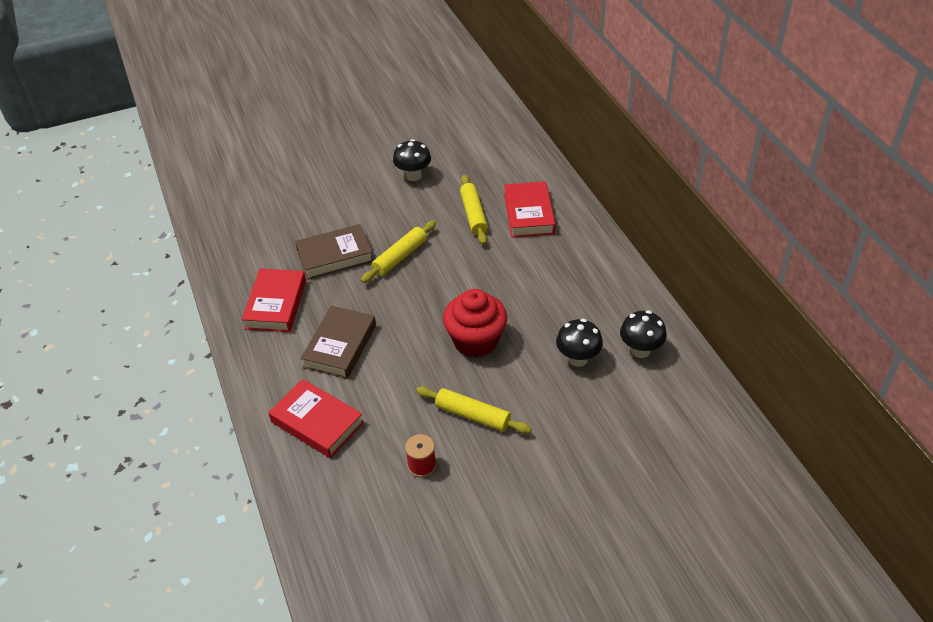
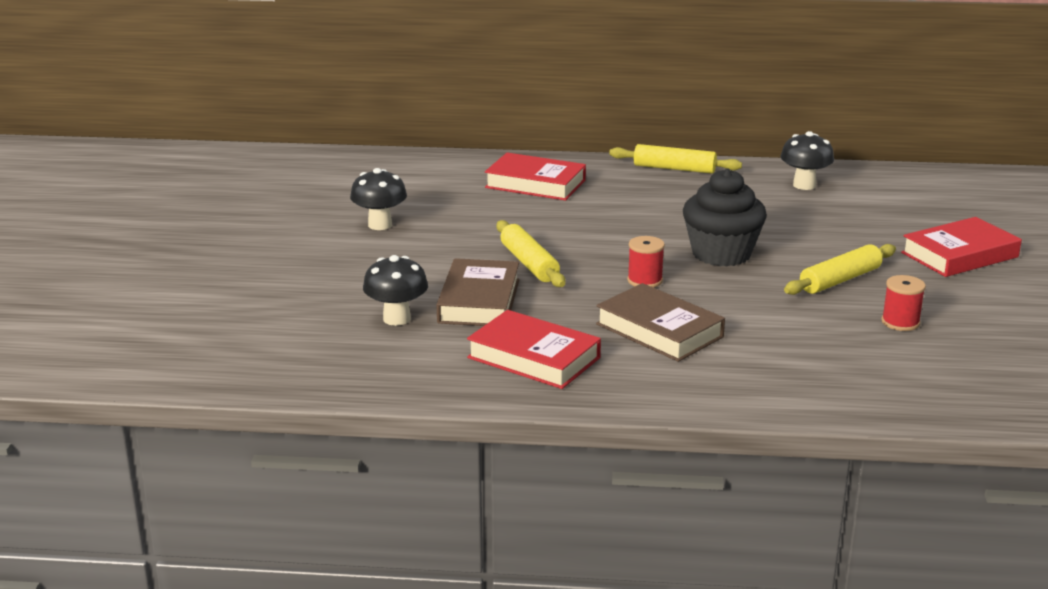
camera: 65 degrees left, 20 degrees down
red book [268,379,364,458] -> red book moved to [901,217,1022,277]
red cupcake [443,289,507,358] -> black cupcake [683,169,767,266]
yellow rolling pin [460,175,488,245] -> yellow rolling pin moved to [609,144,742,174]
black mushroom [556,319,603,367] -> black mushroom moved to [363,255,428,326]
none -> red spool [627,236,665,288]

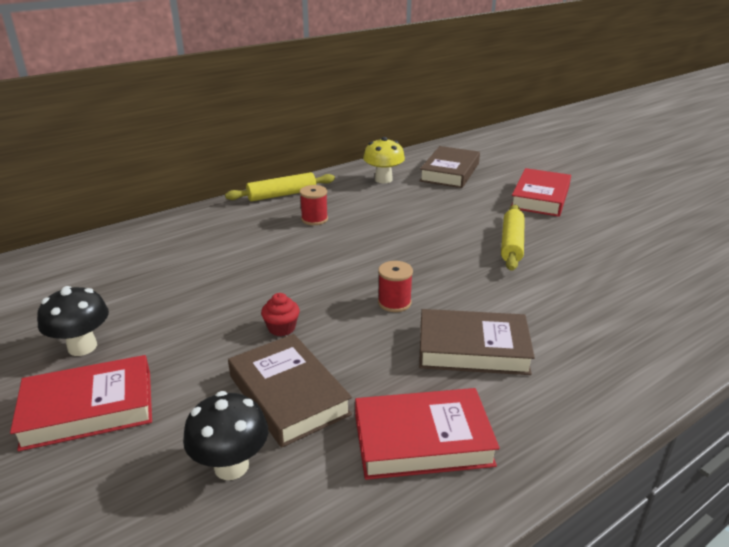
camera: 40 degrees left, 5 degrees up
red book [485,153,586,201] -> red book moved to [10,355,152,451]
yellow rolling pin [497,220,565,287] -> red cupcake [261,293,300,336]
black cupcake [683,169,767,266] -> none
black mushroom [780,131,834,190] -> yellow mushroom [363,137,405,183]
red spool [881,275,926,331] -> red spool moved to [300,185,328,225]
none -> brown book [419,146,480,188]

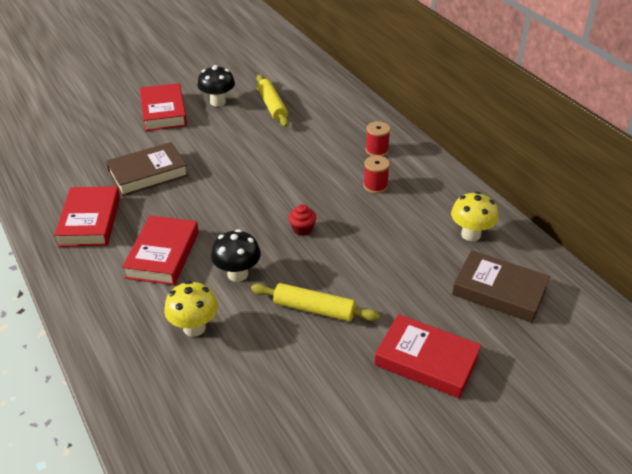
camera: 95 degrees right, 10 degrees up
black mushroom [183,391,268,480] -> black mushroom moved to [211,229,261,282]
yellow rolling pin [225,172,335,201] -> yellow rolling pin moved to [256,75,289,127]
red cupcake [261,293,300,336] -> red cupcake moved to [288,204,316,236]
red spool [378,261,413,312] -> red spool moved to [366,121,390,156]
brown book [419,309,535,375] -> red book [122,215,199,285]
none -> yellow mushroom [164,281,218,337]

